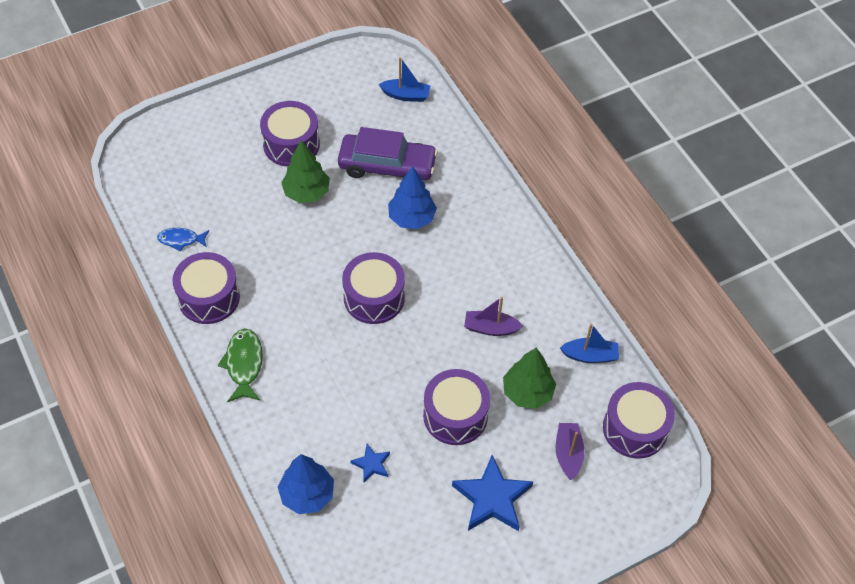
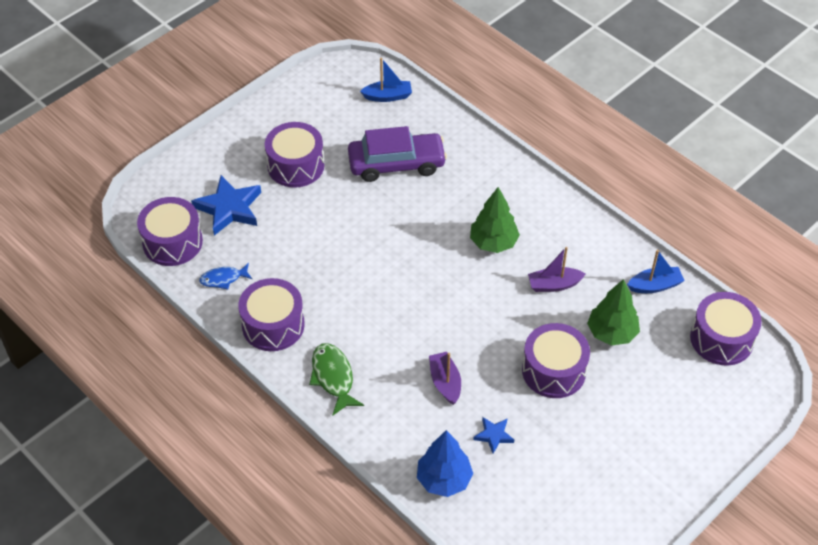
camera: 15 degrees left, 5 degrees down
green tree [281,140,330,203] -> green tree moved to [470,187,520,253]
purple drum [342,252,405,324] -> purple drum moved to [137,197,203,266]
blue tree [388,166,437,229] -> none
blue star [452,455,533,531] -> blue star moved to [191,175,261,236]
purple boat [556,423,585,480] -> purple boat moved to [429,352,461,405]

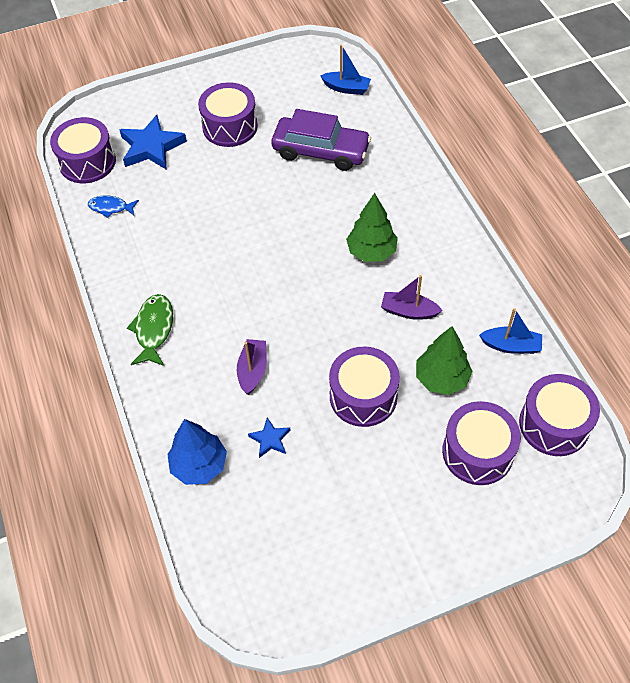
camera: 25 degrees right, 5 degrees up
purple drum [238,278,305,351] -> purple drum moved to [442,401,521,485]

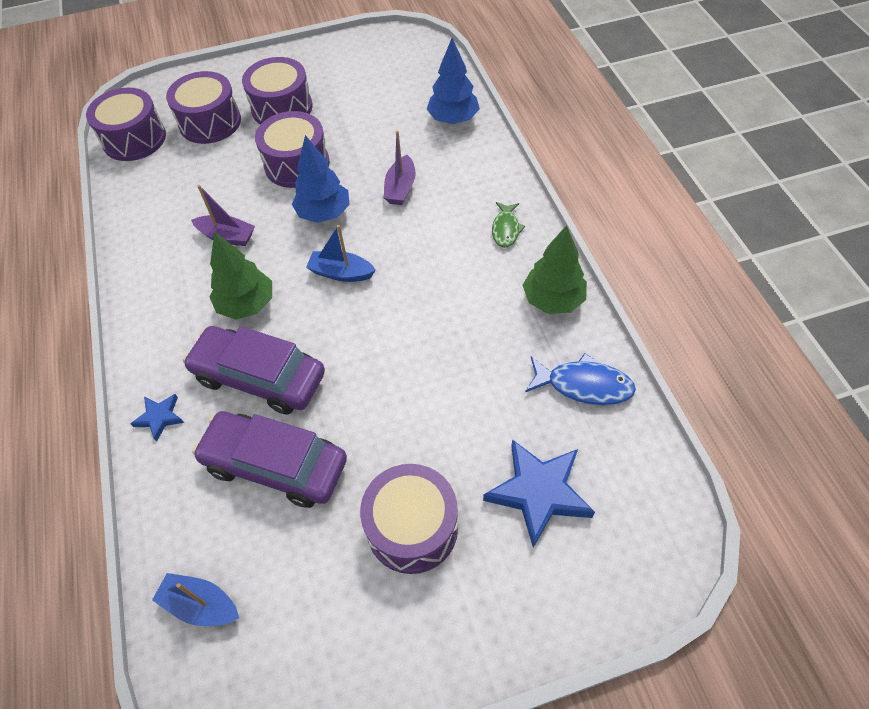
camera: 175 degrees left, 0 degrees up
purple drum [50,117,116,183] -> purple drum moved to [242,57,312,125]
blue fish [88,195,139,218] -> blue fish [525,353,636,405], size x1.51
green fish [127,294,173,366] -> green fish [492,202,525,248], size x0.66
blue star [248,417,290,458] -> blue star moved to [130,394,184,442]
green tree [416,326,472,395] -> green tree moved to [522,225,587,314]
blue boat [479,308,542,354] -> blue boat moved to [306,225,376,282]
none -> purple car [183,326,325,414]
none -> blue tree [292,135,350,223]

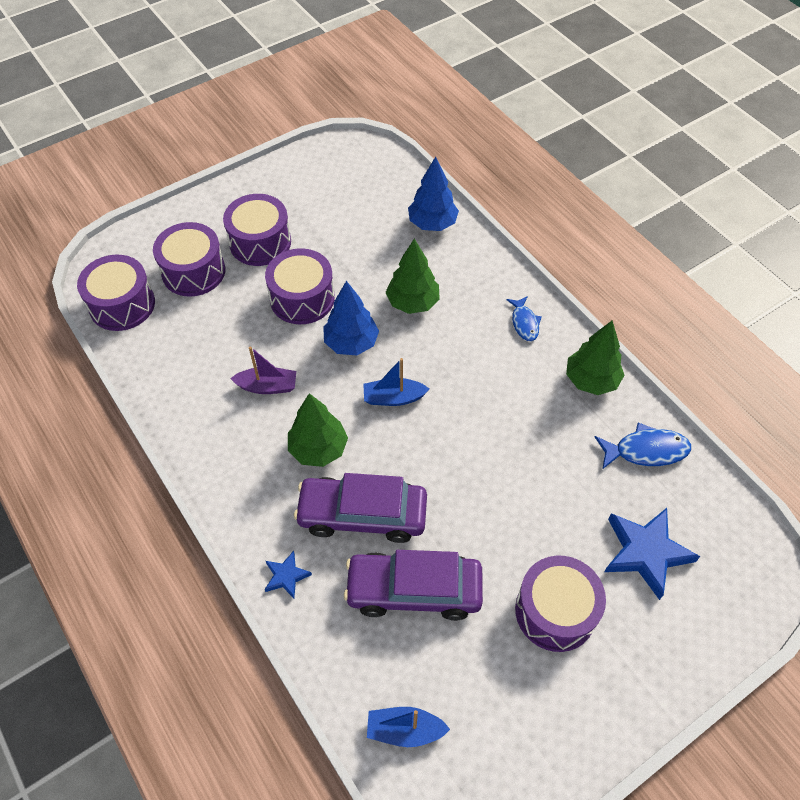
camera: 20 degrees left, 0 degrees up
purple boat [384,130,416,205] -> green tree [385,239,440,314]
green fish [492,202,525,248] -> blue fish [506,296,542,341]

